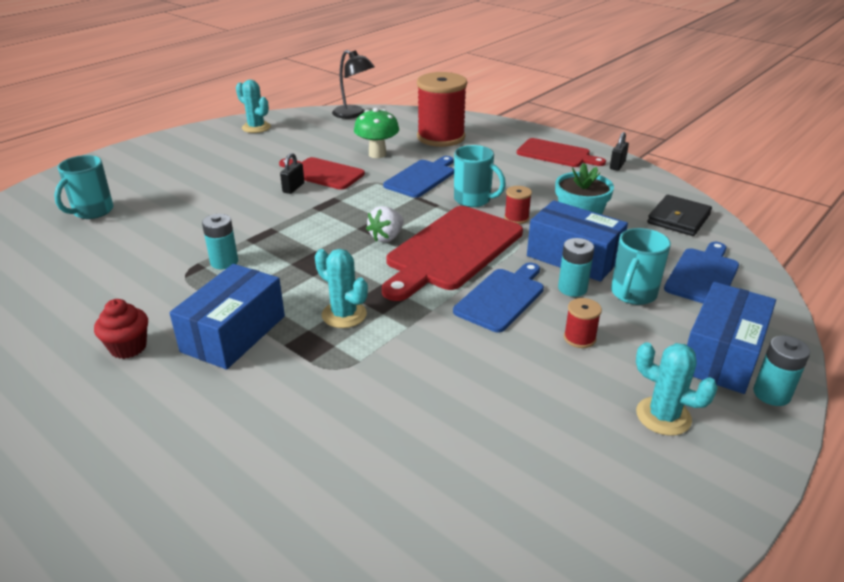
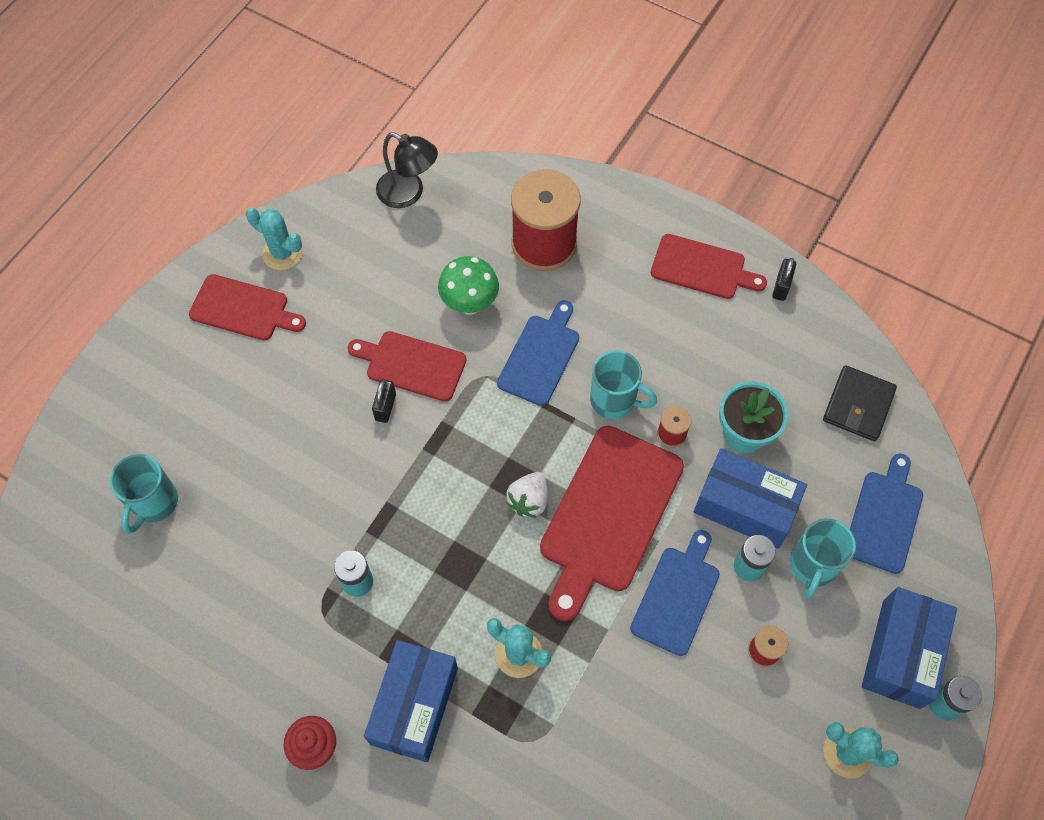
camera: 10 degrees left, 30 degrees up
none -> red cutting board [189,274,306,340]

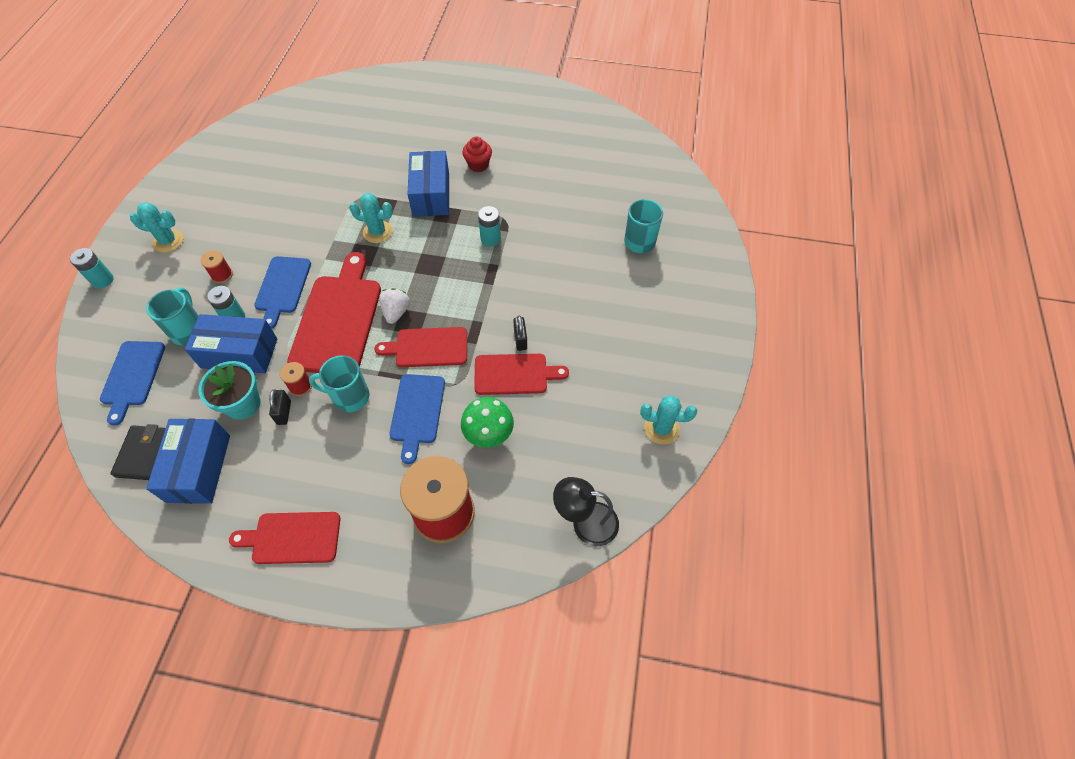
camera: 160 degrees right, 5 degrees down
red cutting board [189,274,306,340] -> red cutting board moved to [374,327,467,367]
black padlock [772,258,796,301] -> black padlock moved to [269,389,291,425]
blue box [862,587,957,709] -> blue box moved to [146,419,230,504]

